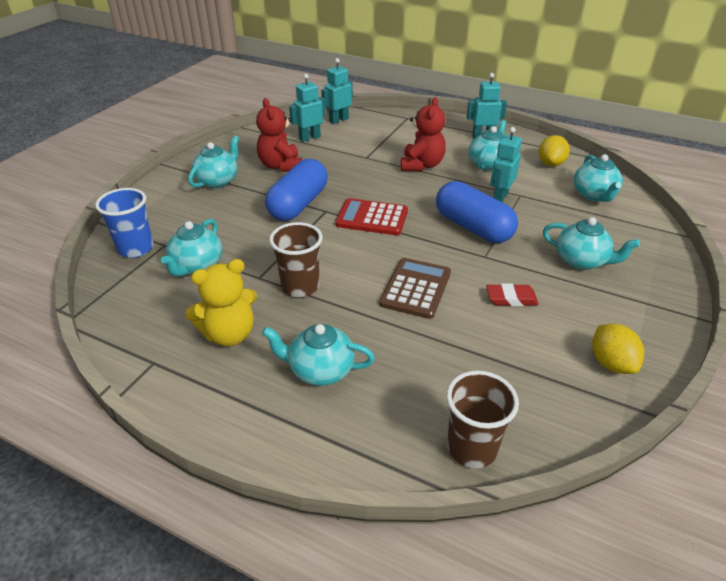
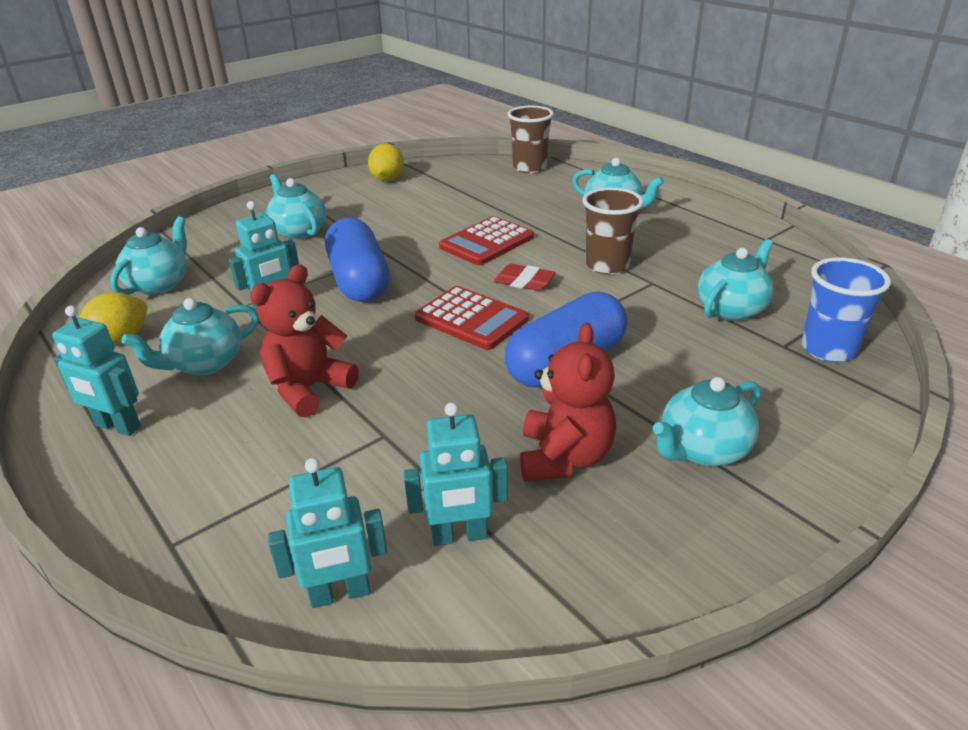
camera: 155 degrees left, 5 degrees down
yellow teddy bear [185,259,257,346] -> none
brown calculator [380,258,451,319] -> red calculator [439,216,534,265]
red eraser [486,284,539,306] -> red eraser moved to [494,264,556,291]

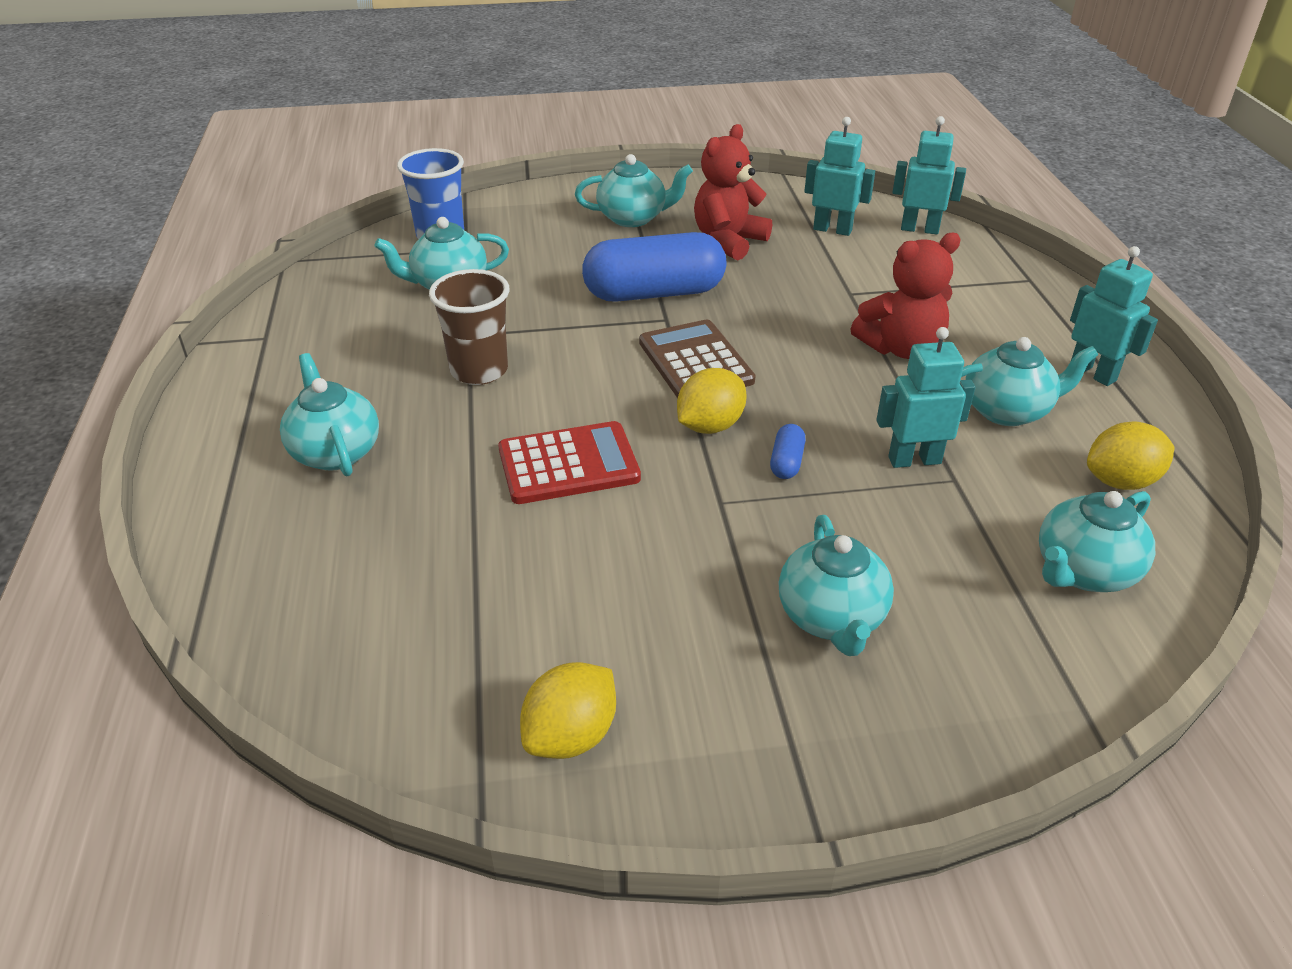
camera: 150 degrees left, 5 degrees up
blue capsule [325,218,390,302] -> blue capsule [770,424,806,479], size x0.40
red calculator [415,286,529,350] -> brown calculator [639,320,756,398]
red eraser [494,264,556,291] -> none
brown cup [507,106,554,173] -> none
none -> yellow lemon [677,368,747,434]

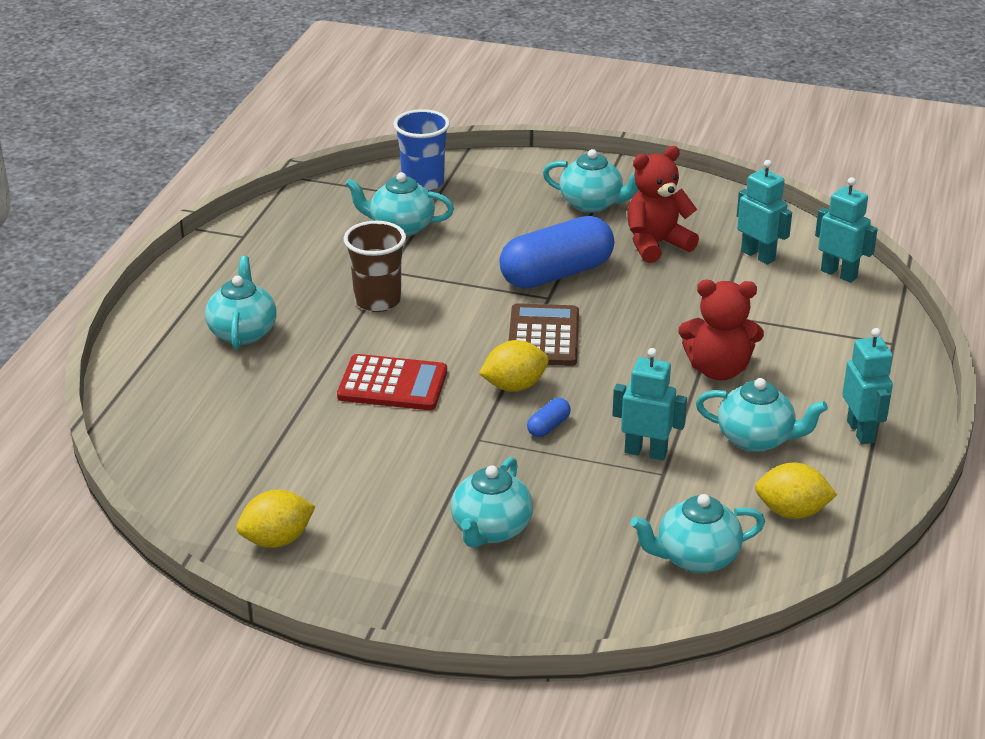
camera: 25 degrees right, 5 degrees down
blue capsule [582,232,726,302] -> blue capsule turned 45 degrees counterclockwise [499,216,614,289]

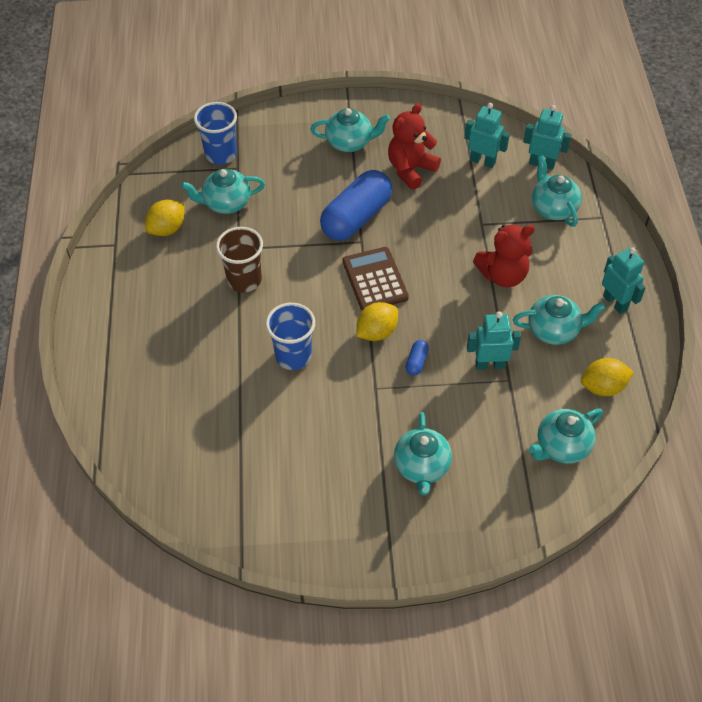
camera: 20 degrees left, 20 degrees up
turquoise teapot [205,256,277,349] -> turquoise teapot moved to [532,155,582,227]
yellow lemon [237,490,315,548] -> yellow lemon moved to [145,200,184,236]
red calculator [337,354,447,410] -> blue cup [266,303,315,370]

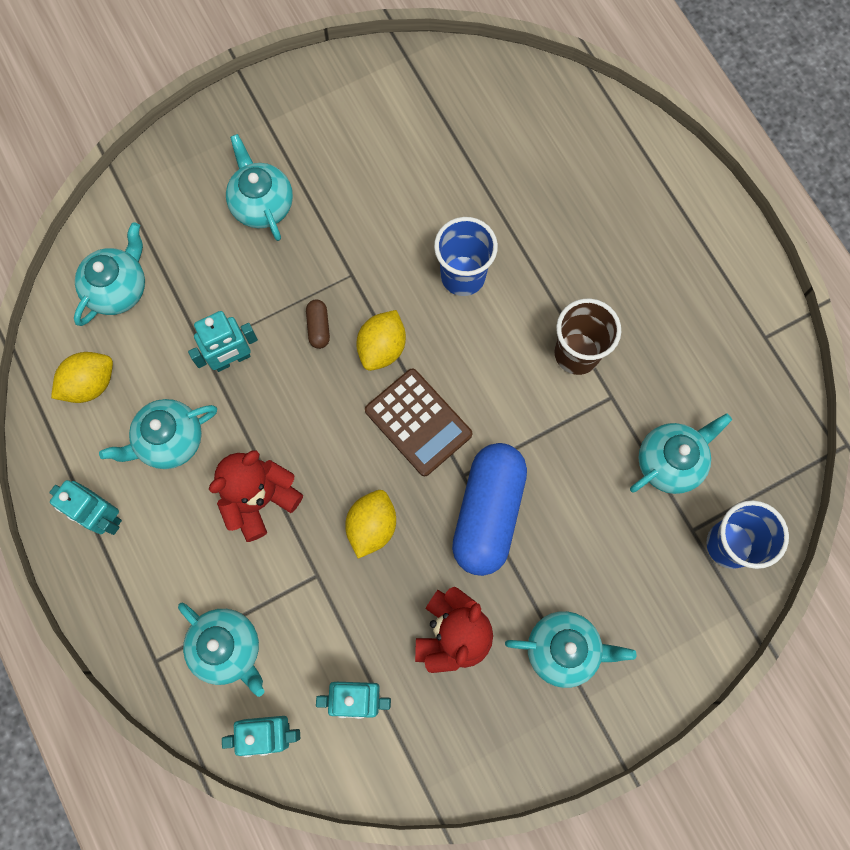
camera: 155 degrees right, 20 degrees up
yellow lemon [145,200,184,236] -> yellow lemon moved to [345,490,396,559]
turquoise teapot [311,108,390,152] -> turquoise teapot turned 150 degrees counterclockwise [505,611,636,688]
blue capsule [405,340,429,376] -> brown capsule [306,299,330,349]

